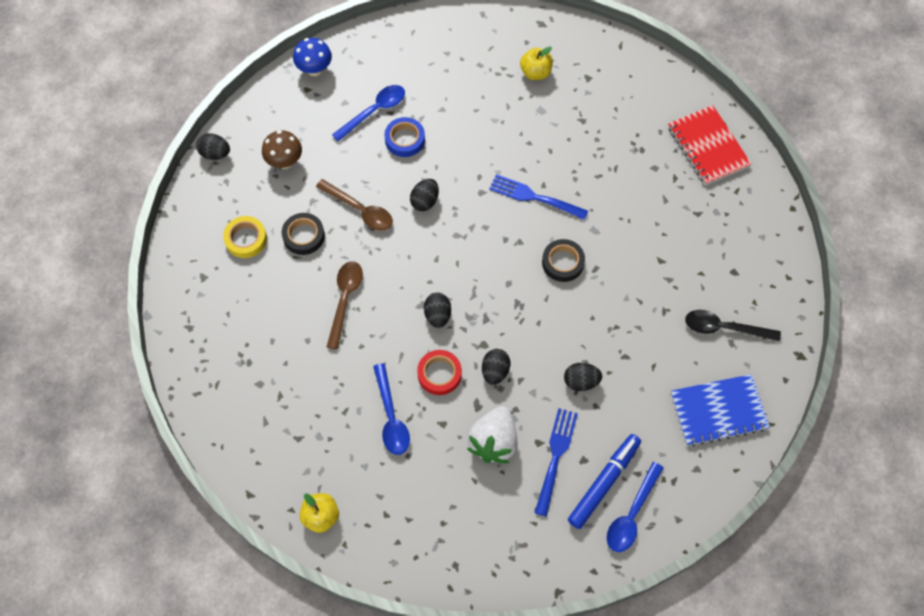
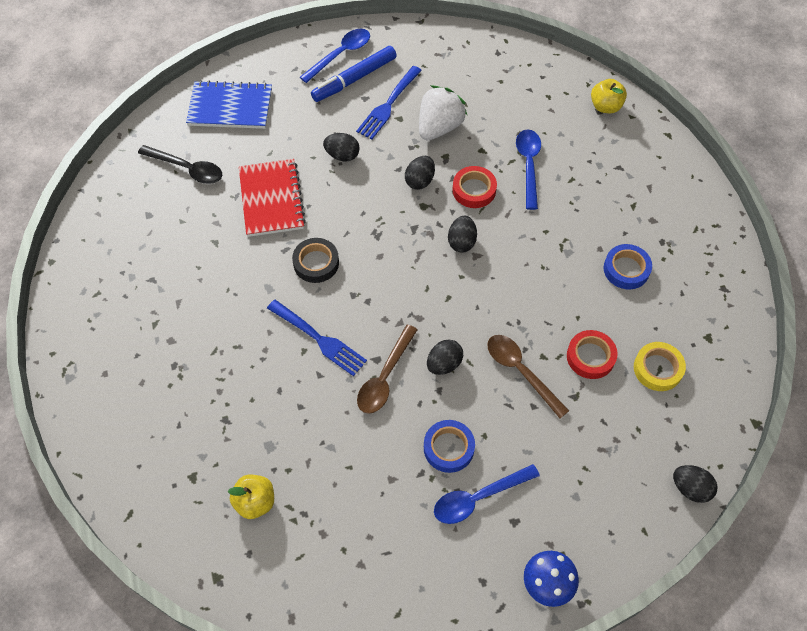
camera: 165 degrees left, 5 degrees down
brown mushroom [262,130,302,169] -> none
black tape [282,213,325,255] -> red tape [567,330,618,379]
brown spoon [327,261,363,350] -> brown spoon moved to [357,325,418,414]
red notebook [668,105,752,185] -> red notebook moved to [239,159,306,237]
none -> blue tape [603,244,652,289]

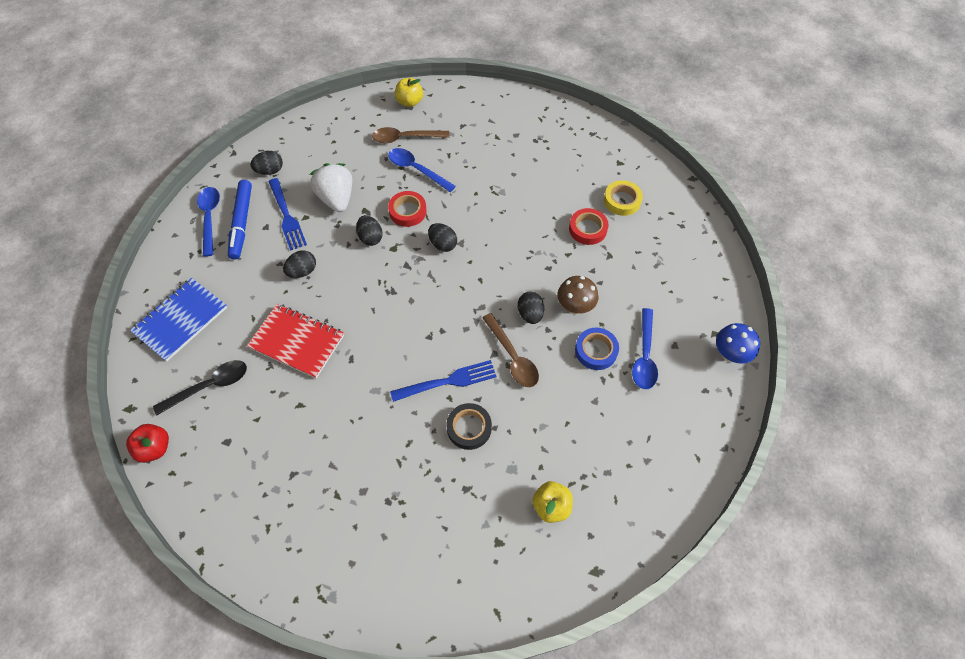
camera: 55 degrees left, 0 degrees up
black tape [292,238,339,283] -> black tape moved to [446,403,492,450]
brown spoon [487,335,569,418] -> brown spoon moved to [372,127,450,143]
blue tape [603,244,652,289] -> none
black egg [673,465,718,503] -> black egg moved to [250,151,283,175]
none -> red apple [126,424,169,463]
none -> brown mushroom [558,276,598,314]

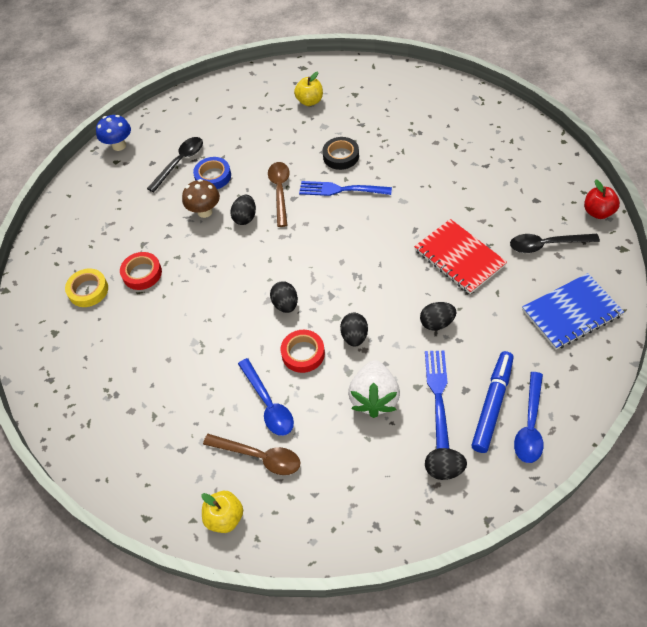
camera: 150 degrees left, 5 degrees down
blue spoon [632,308,658,389] -> black spoon [147,137,203,192]

